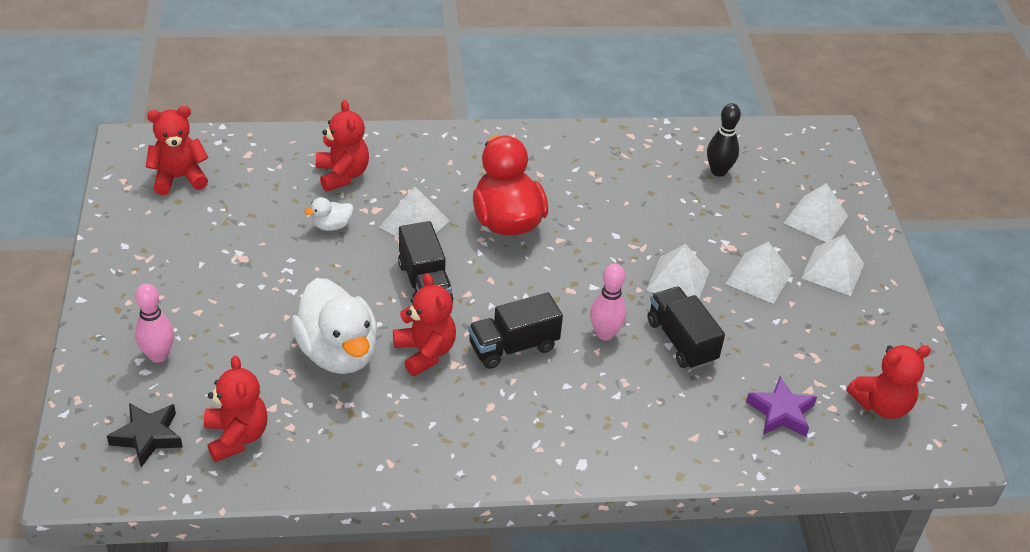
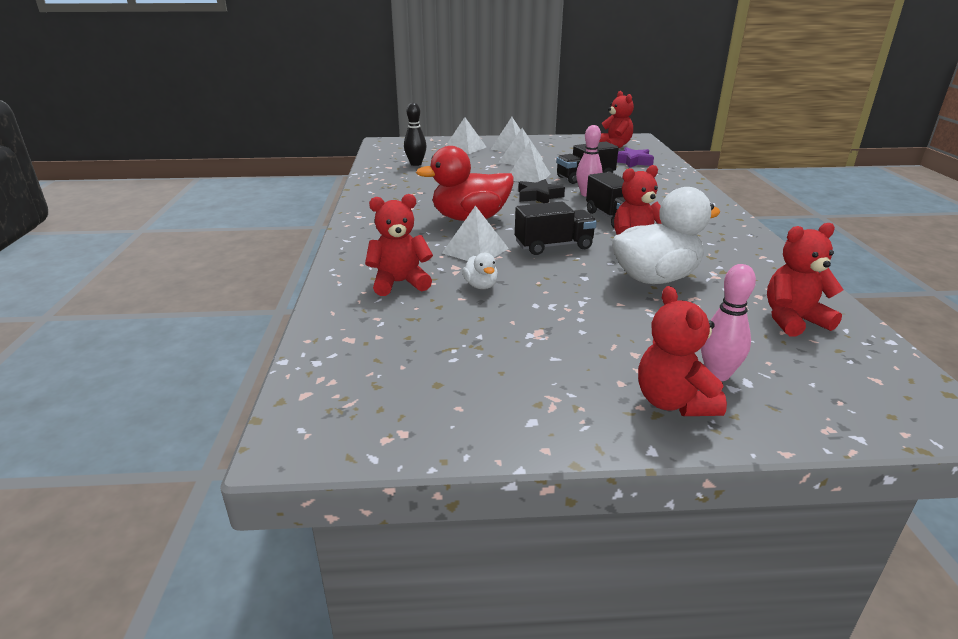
camera: 85 degrees left, 15 degrees down
black star [107,403,183,467] -> black star moved to [518,179,565,203]
red teddy bear [146,106,208,195] -> red teddy bear moved to [638,286,727,416]

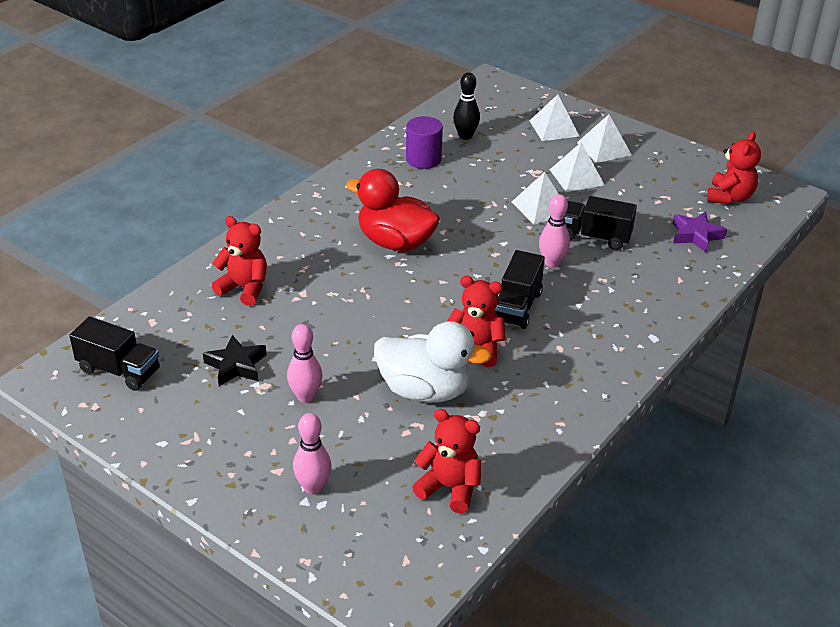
camera: 40 degrees right, 10 degrees up
white pyramid [442,206,509,261] -> none
white duck [462,253,498,289] -> none
black truck [515,202,597,255] -> black truck moved to [69,316,160,391]
black star [518,179,565,203] -> black star moved to [203,335,267,386]
red teddy bear [638,286,727,416] -> none
none -> pink bowling pin [287,324,323,403]
none -> purple cylinder [406,116,443,169]

